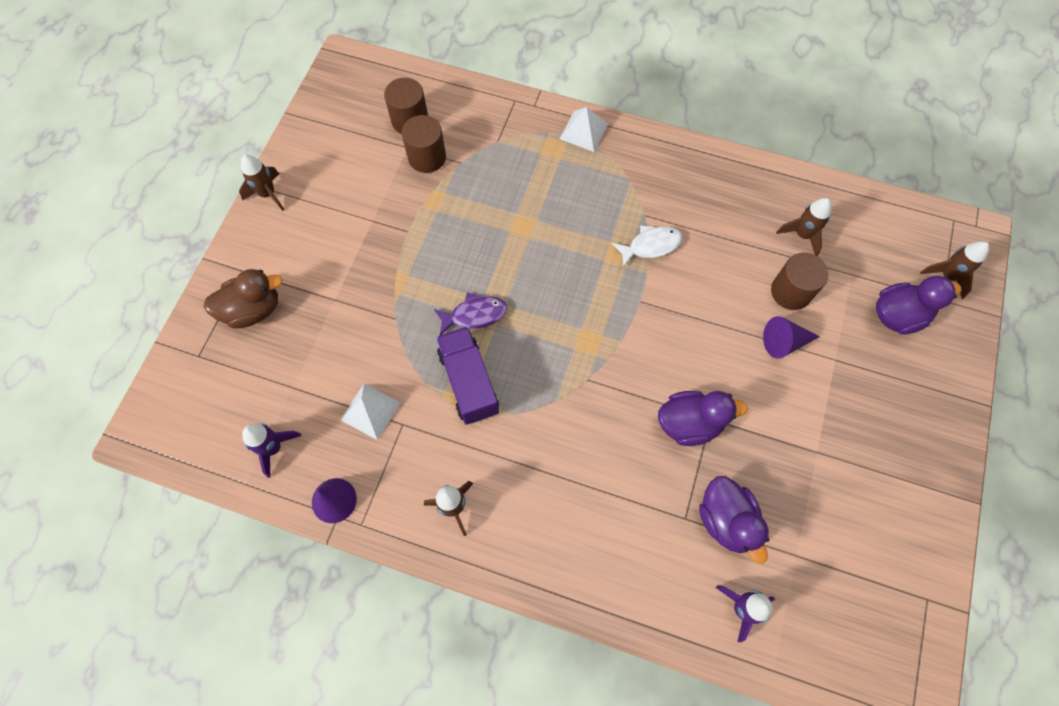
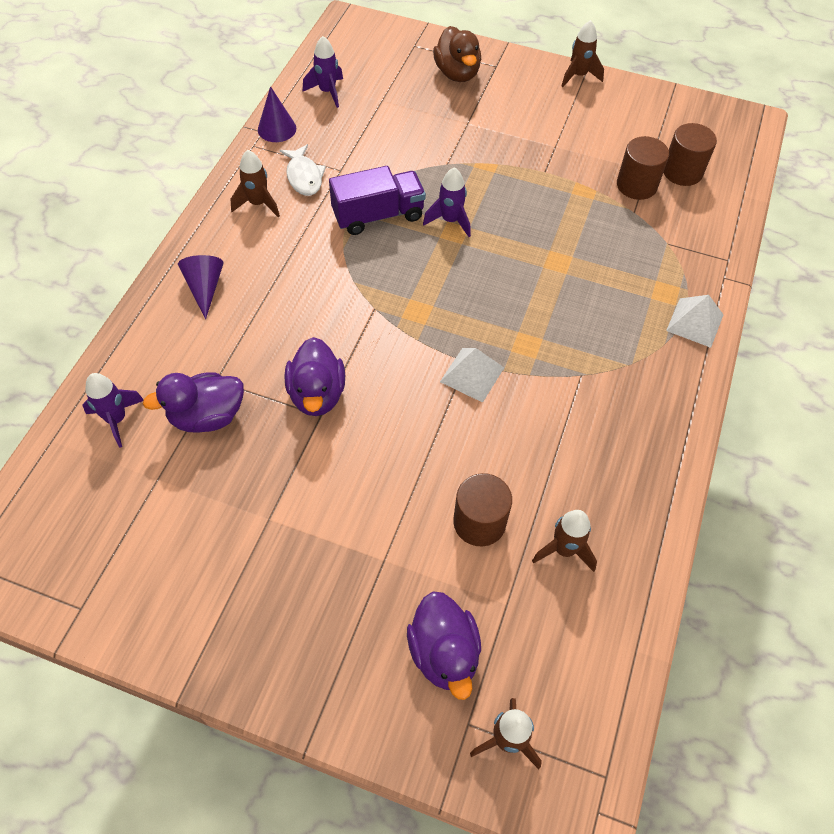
camera: 90 degrees right, 10 degrees down
white pyramid [341,383,401,440] -> white pyramid moved to [440,348,504,403]
purple fish [434,293,507,335] -> purple rocket [423,167,471,237]
white fish [612,225,682,267] -> white fish moved to [280,144,326,196]
purple cone [763,316,820,359] -> purple cone moved to [178,255,224,319]

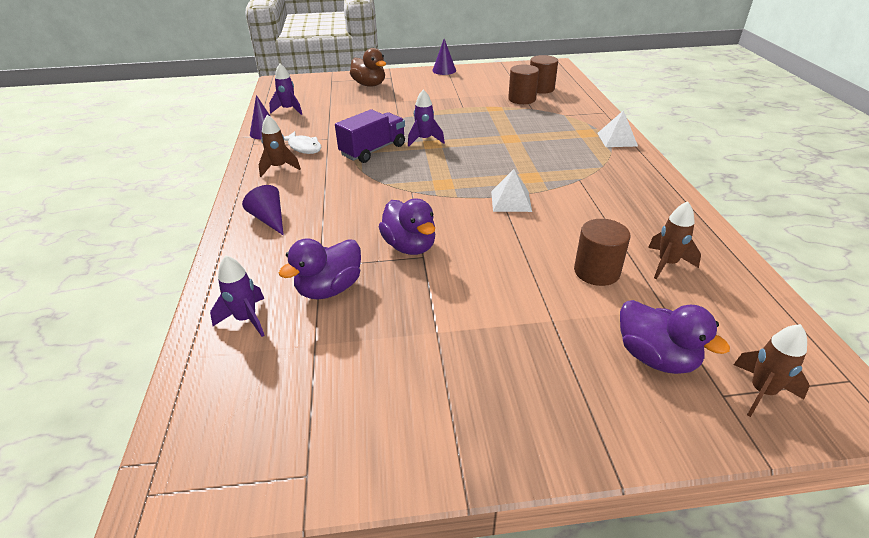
camera: 25 degrees left, 20 degrees down
brown rocket [562,20,604,87] -> purple cone [432,39,456,75]

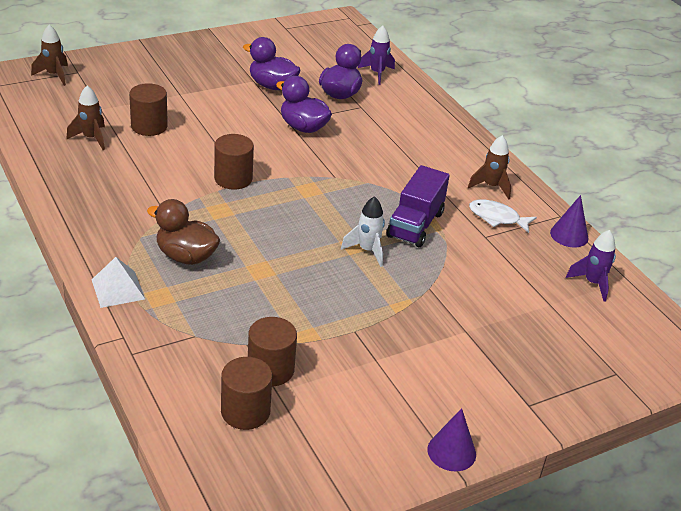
camera: 155 degrees right, 0 degrees up
purple cone [242,185,284,236] -> none
brown duck [350,48,386,87] -> brown duck moved to [147,199,220,265]
purple rocket [408,89,445,147] -> white rocket [341,196,385,267]
white pyramid [491,169,532,212] -> brown cylinder [214,134,254,189]
purple duck [620,300,730,374] -> purple duck moved to [243,37,301,90]

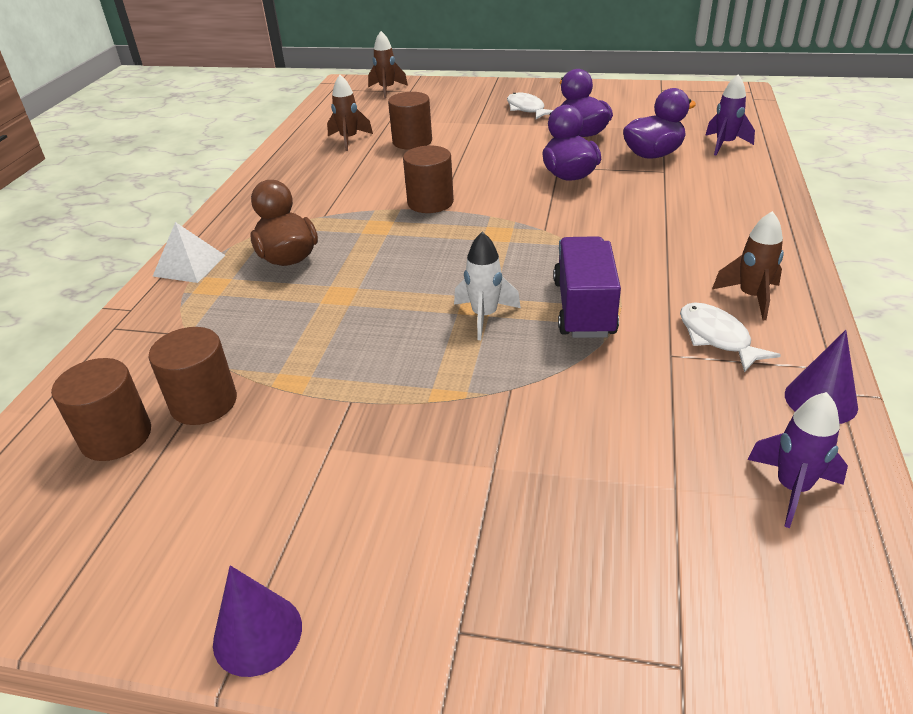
camera: 45 degrees right, 0 degrees up
purple truck [387,165,450,247] -> purple truck turned 120 degrees clockwise [553,236,621,338]
none -> white fish [507,93,553,119]

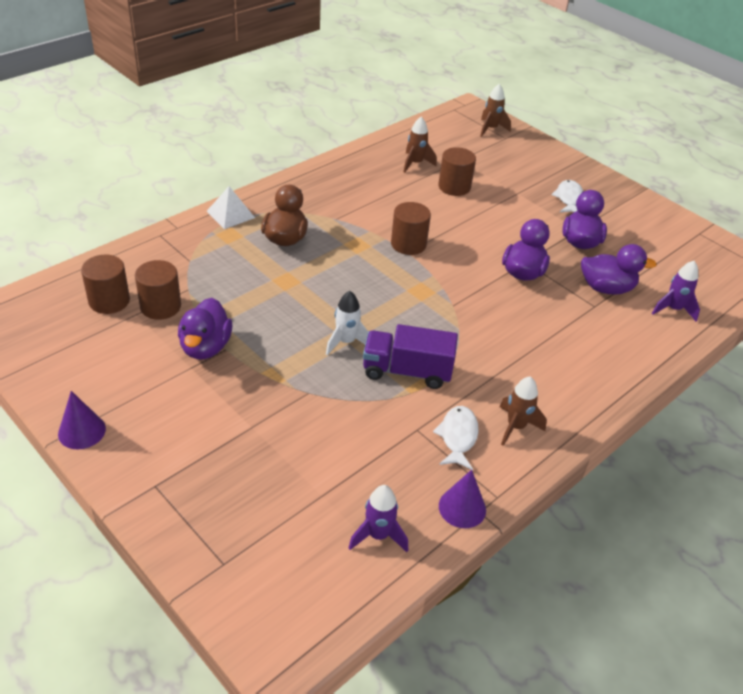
camera: 30 degrees right, 5 degrees up
purple truck [553,236,621,338] -> purple truck turned 120 degrees counterclockwise [363,324,458,389]
none -> purple duck [178,298,232,359]

